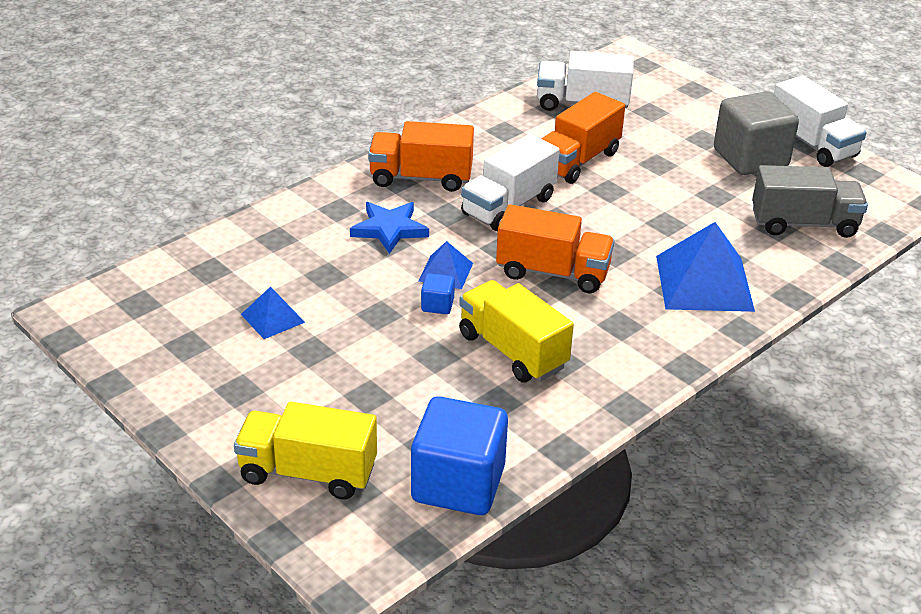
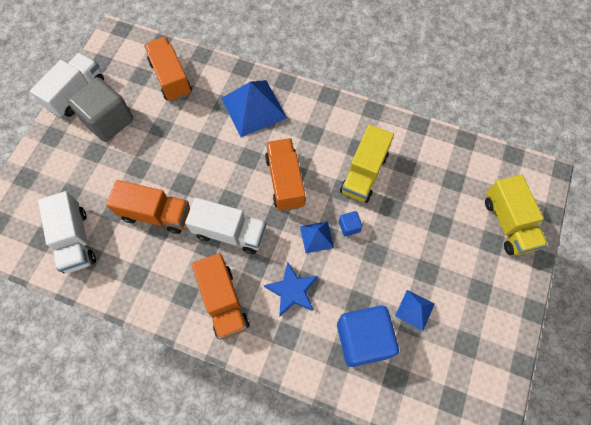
camera: 115 degrees left, 30 degrees up
blue cube [411,396,508,515] -> blue cube moved to [337,305,399,367]
grey truck [752,165,868,238] -> orange truck [144,37,192,102]

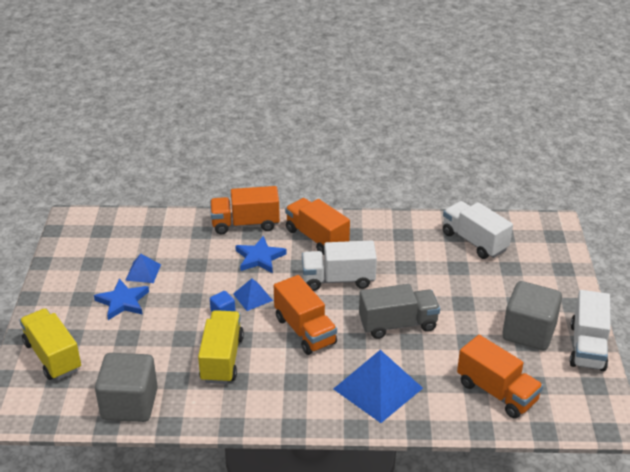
camera: 160 degrees right, 30 degrees down
orange truck [106,180,190,234] -> orange truck moved to [210,186,280,234]
blue cube [337,305,399,367] -> none
none -> blue star [94,279,149,320]
none -> grey cube [95,353,158,422]
none -> grey truck [359,284,440,339]

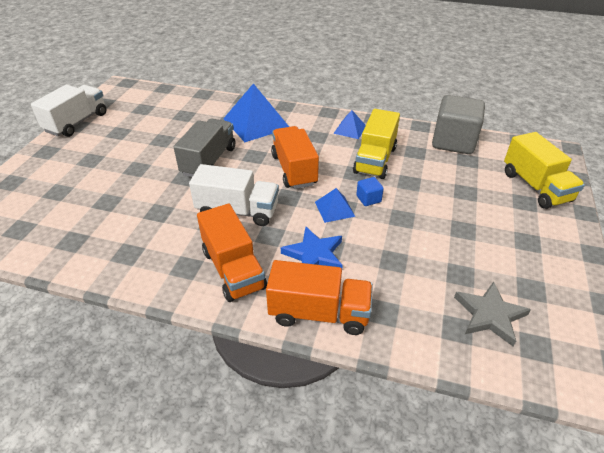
camera: 165 degrees left, 5 degrees up
blue star [94,279,149,320] -> none
blue pyramid [125,254,161,283] -> blue pyramid moved to [333,110,366,139]
grey truck [359,284,440,339] -> grey truck turned 105 degrees clockwise [174,118,235,177]
white truck [443,201,513,259] -> none
orange truck [457,335,543,419] -> none
grey cube [502,281,562,350] -> none
none -> grey star [454,282,531,347]

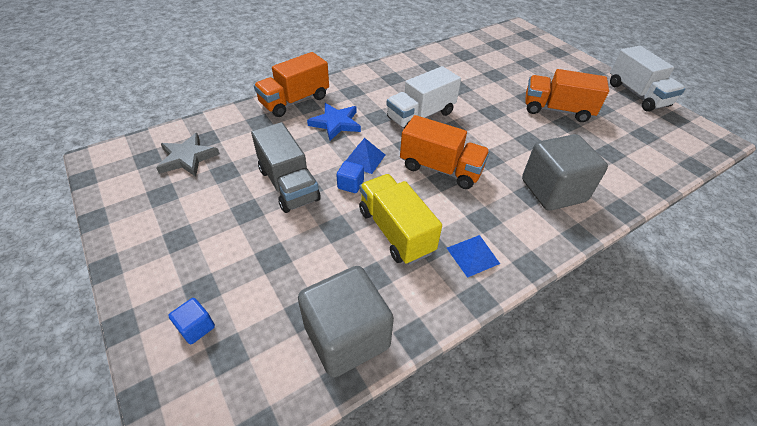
camera: 130 degrees right, 5 degrees up
grey truck [174,118,235,177] -> grey truck moved to [251,122,321,213]
orange truck [197,204,267,302] -> orange truck moved to [525,69,609,122]
blue pyramid [223,83,289,142] -> grey cube [522,134,608,211]
yellow truck [504,132,585,209] -> blue cube [168,298,215,344]

